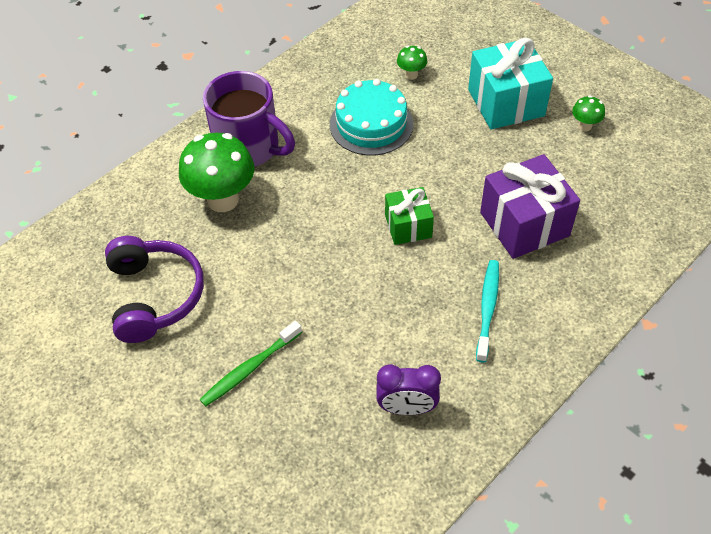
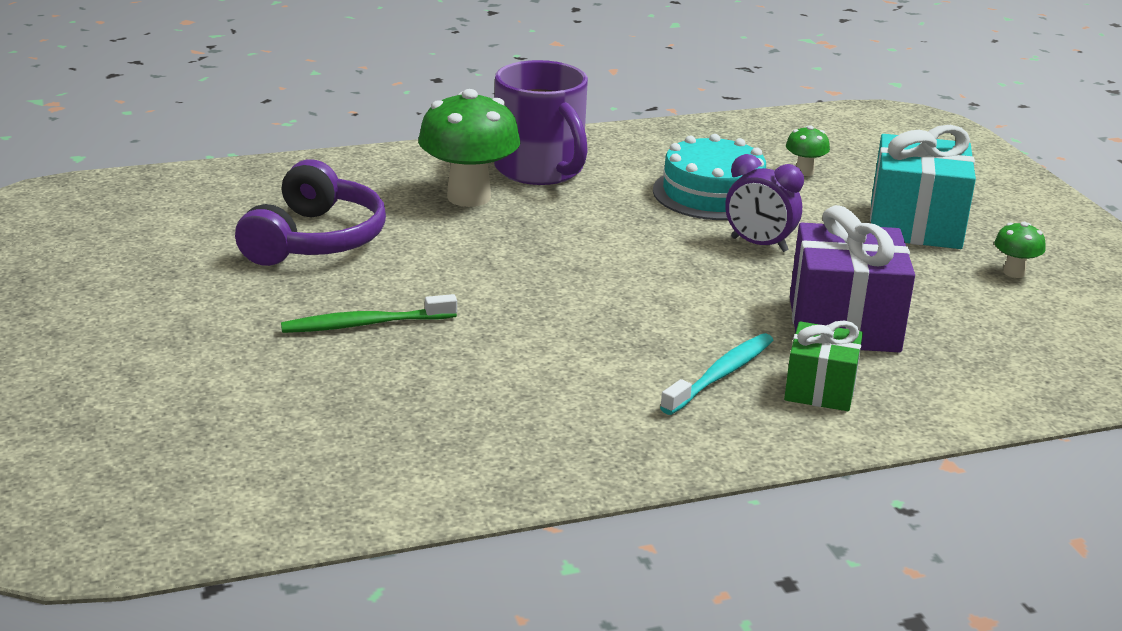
camera: 25 degrees right, 25 degrees down
purple clock [376,364,441,415] -> purple clock moved to [725,154,804,252]
green gift [385,187,434,245] -> green gift moved to [784,321,863,411]

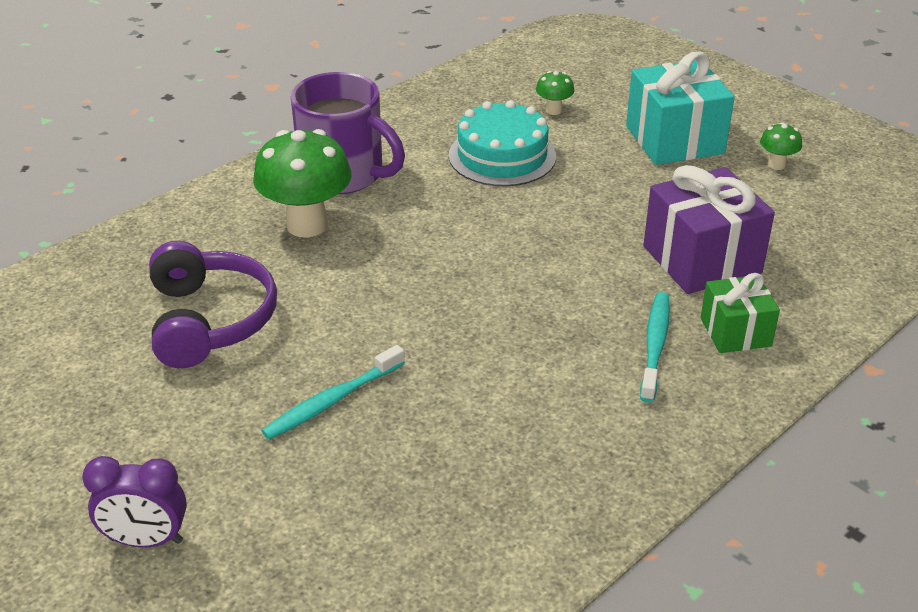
camera: 25 degrees left, 10 degrees up
green toothbrush [281,294,457,333] -> turquoise toothbrush [262,345,405,440]
purple clock [725,154,804,252] -> purple clock moved to [82,456,187,548]

